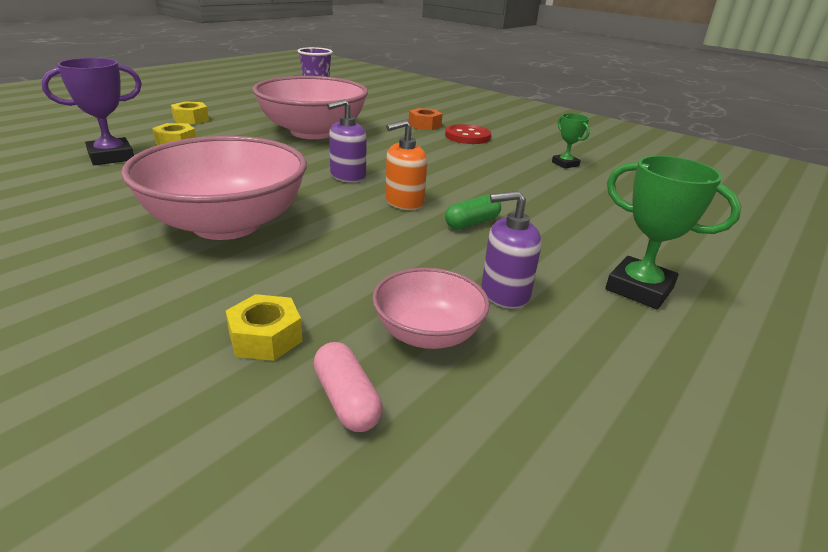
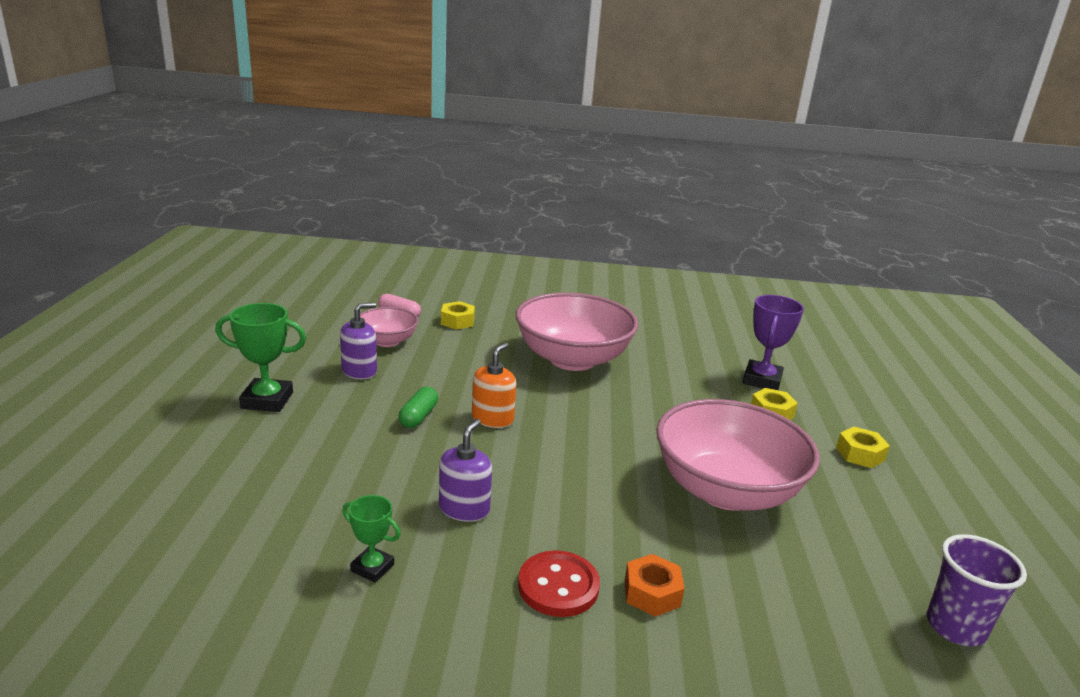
camera: 145 degrees right, 5 degrees down
purple soap dispenser [327,99,367,182] -> purple soap dispenser moved to [439,419,492,522]

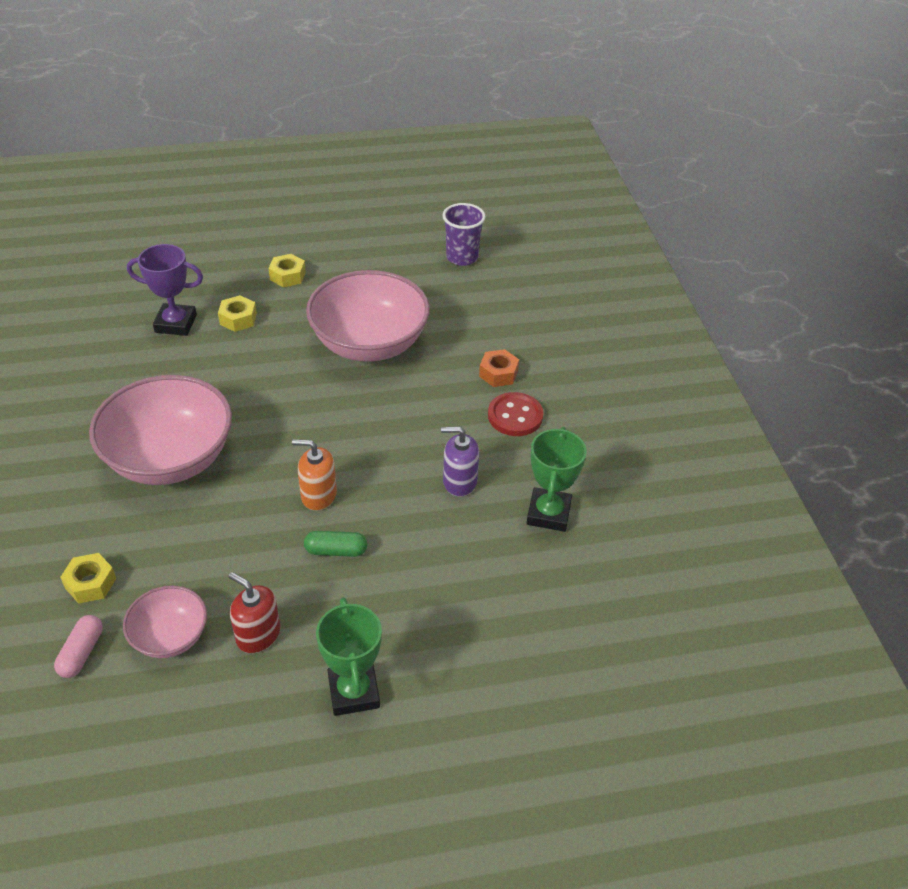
camera: 105 degrees left, 20 degrees up
purple soap dispenser [340,303,377,379] -> red soap dispenser [228,572,280,653]
green trophy [342,495,401,583] -> green trophy [527,427,587,532], size x1.70

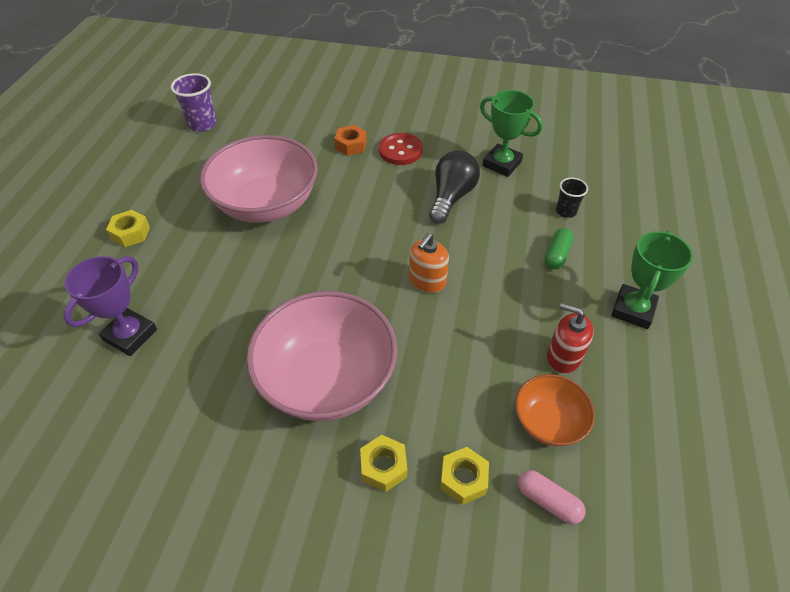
camera: 65 degrees left, 5 degrees up
pink bowl [123,586,207,658] -> orange bowl [515,374,595,446]
yellow nut [218,295,257,332] -> yellow nut moved to [360,435,407,492]
red soap dispenser [228,572,280,653] -> red soap dispenser turned 60 degrees clockwise [547,303,594,373]
green capsule [304,531,367,557] -> green capsule moved to [545,228,574,269]
green trophy [316,597,382,716] -> green trophy turned 75 degrees counterclockwise [611,231,693,329]
purple soap dispenser [441,427,479,496] -> black light bulb [429,150,480,224]
none -> black cup [556,178,588,218]

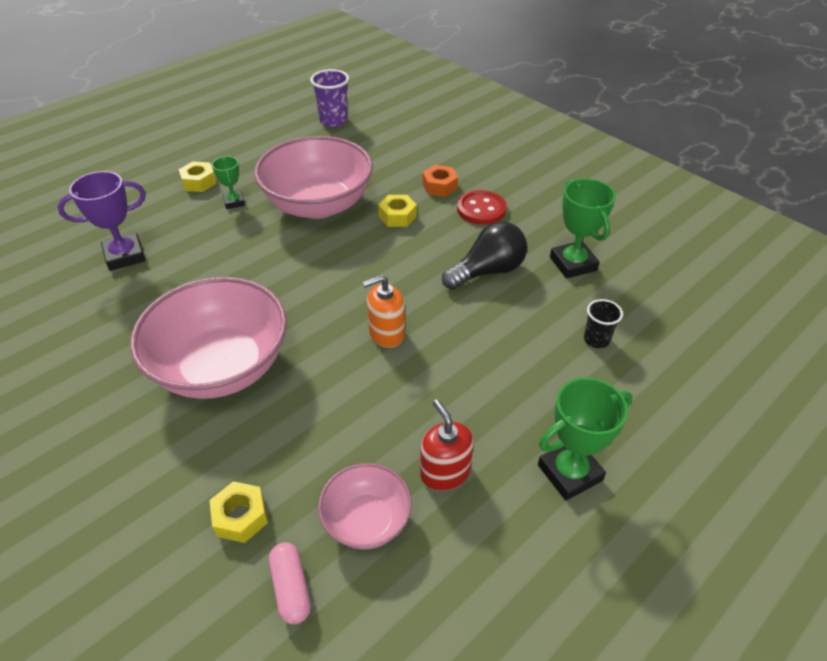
camera: 35 degrees right, 5 degrees down
yellow nut [360,435,407,492] -> yellow nut moved to [378,195,417,227]
orange bowl [515,374,595,446] -> pink bowl [318,463,412,549]
green capsule [545,228,574,269] -> none
none -> green trophy [212,156,245,209]

